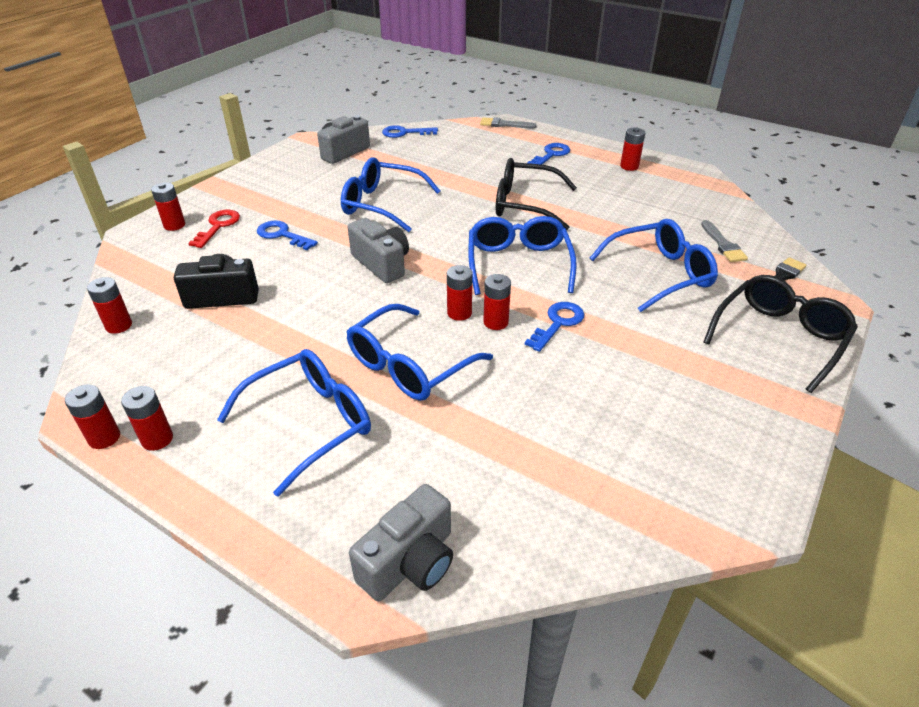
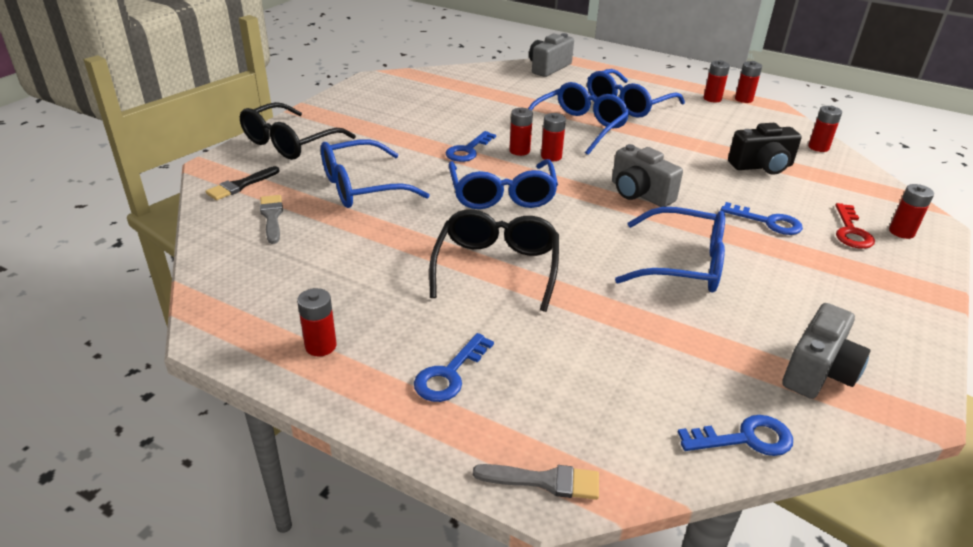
camera: 175 degrees right, 5 degrees down
black glasses [496,158,577,230] -> black glasses turned 90 degrees counterclockwise [429,209,559,312]

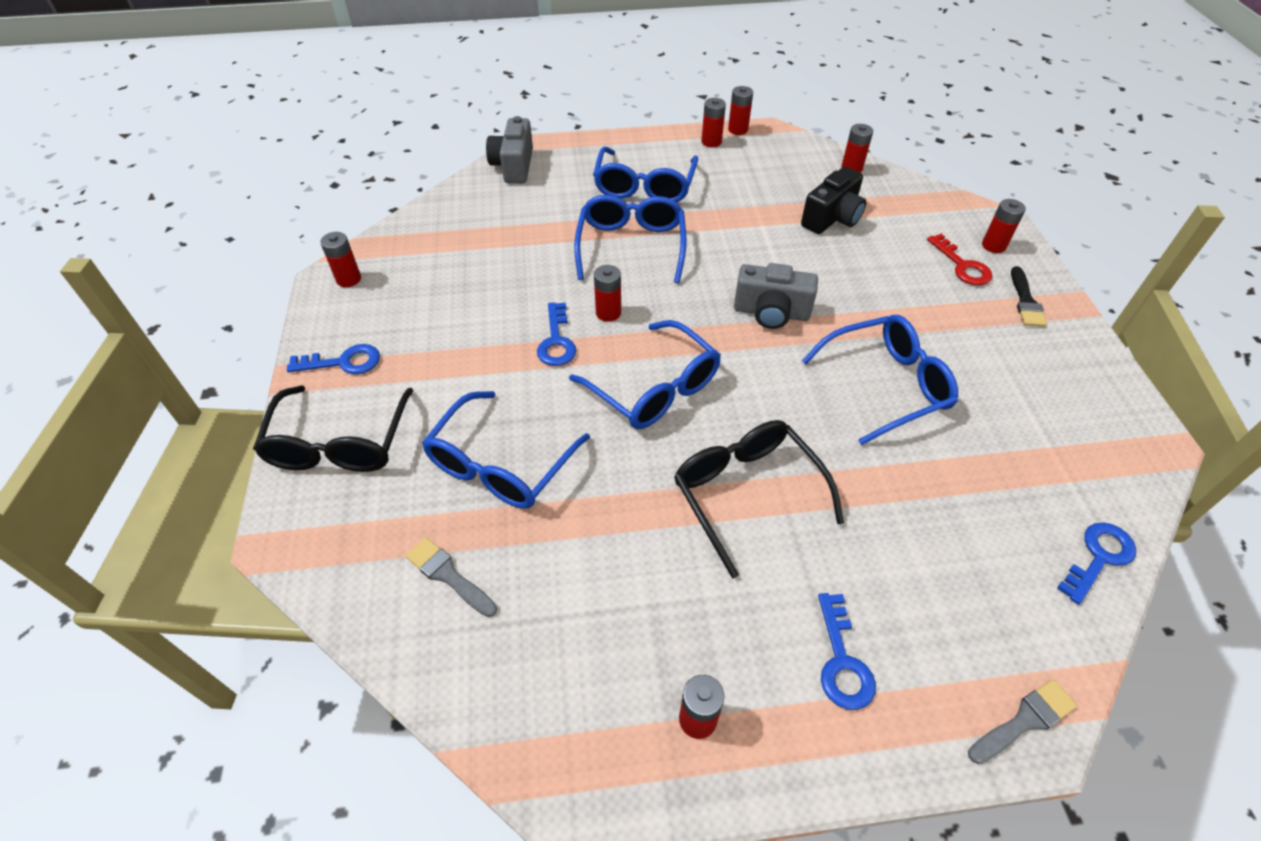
camera: 35 degrees left, 15 degrees up
black brush [205,166,279,200] -> black brush moved to [1011,266,1047,327]
red battery [541,113,566,161] -> red battery moved to [320,232,361,287]
blue key [720,202,803,235] -> blue key moved to [287,344,380,374]
grey camera [782,303,870,399] -> none

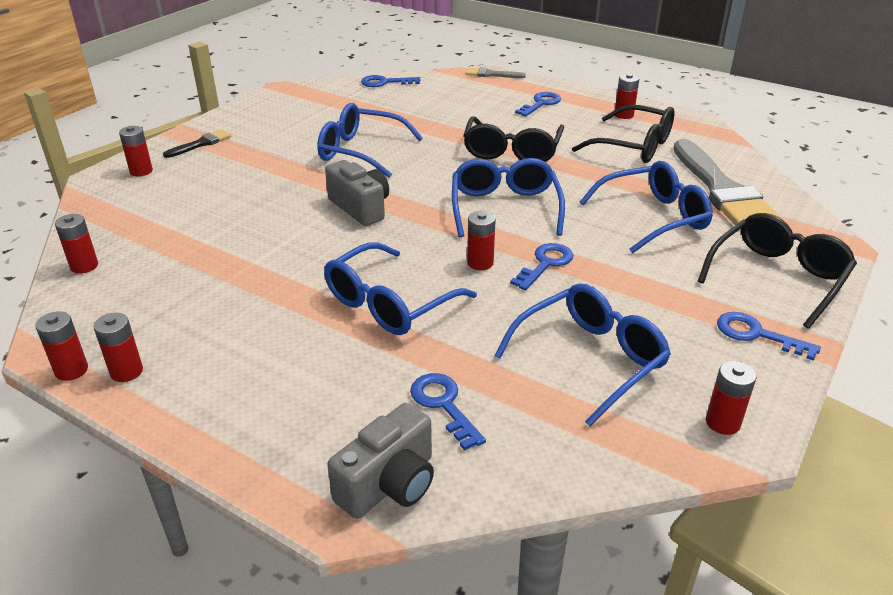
camera: 140 degrees left, 15 degrees down
grey brush [406,537,497,617] -> grey brush [673,139,781,225], size x2.23
blue glasses [593,147,698,202] -> blue glasses moved to [494,283,671,427]
black camera [801,167,866,234] -> none
red key [927,234,992,285] -> none
none -> blue key [410,373,486,450]
none -> black glasses [572,105,675,163]

